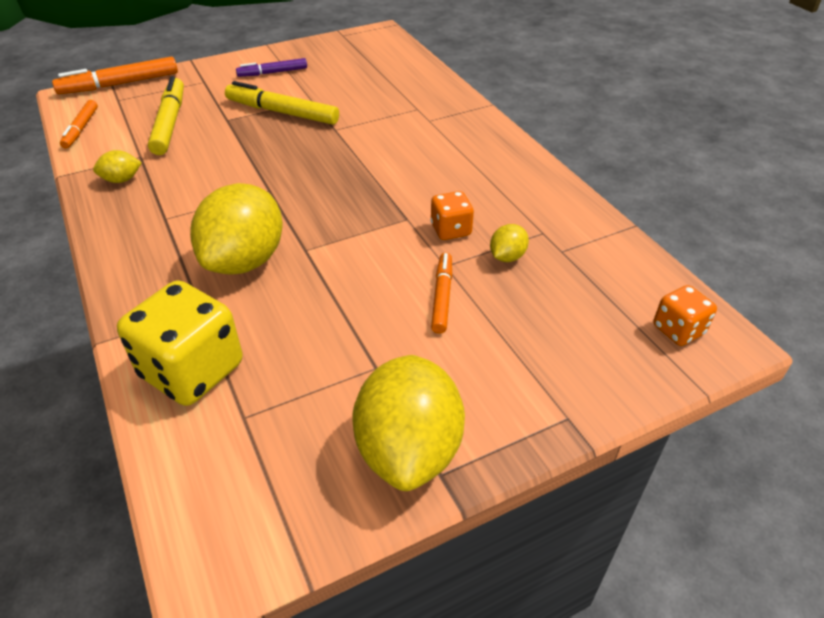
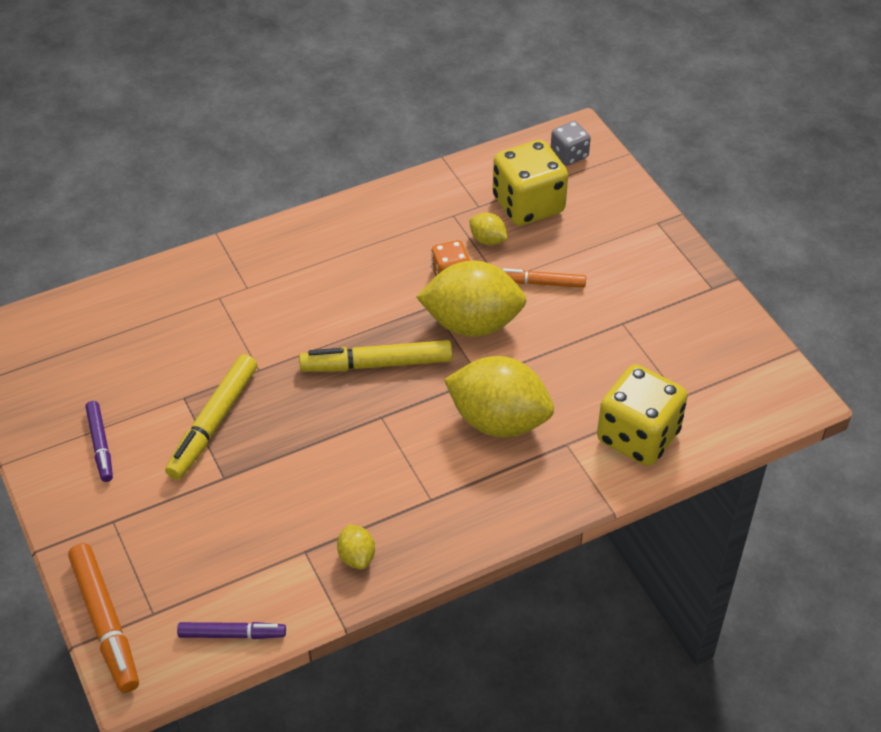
camera: 90 degrees left, 5 degrees up
orange marker [60,100,98,149] -> purple marker [177,622,286,639]
yellow marker [148,76,184,155] -> yellow marker moved to [299,340,452,372]
yellow lemon [352,355,465,491] -> yellow lemon moved to [416,260,527,337]
orange dice [653,285,717,346] -> grey dice [551,121,591,166]
none -> yellow dice [493,140,568,226]

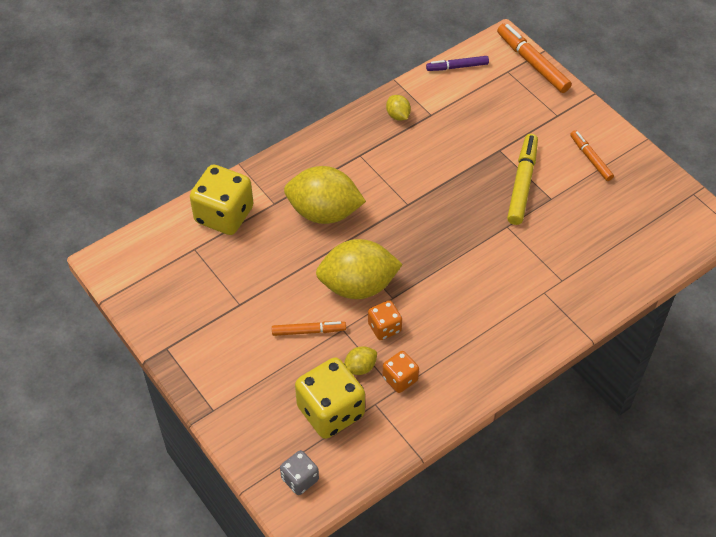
camera: 170 degrees right, 5 degrees up
purple marker [86,401,113,482] -> orange marker [570,130,614,181]
yellow marker [299,340,452,372] -> none
yellow lemon [470,213,508,245] -> yellow lemon turned 60 degrees counterclockwise [344,346,377,375]
none -> orange dice [383,351,419,393]

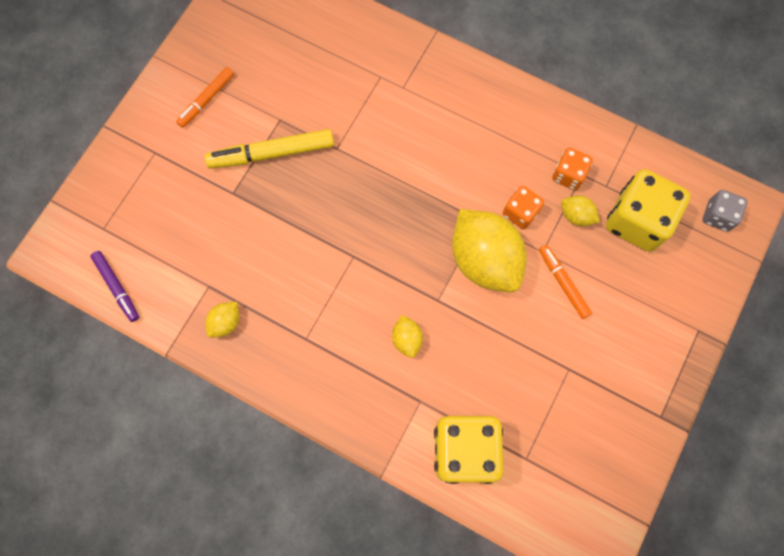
camera: 115 degrees left, 20 degrees up
yellow lemon [284,166,366,224] -> yellow lemon [392,315,423,358], size x0.44
orange marker [497,24,572,93] -> none

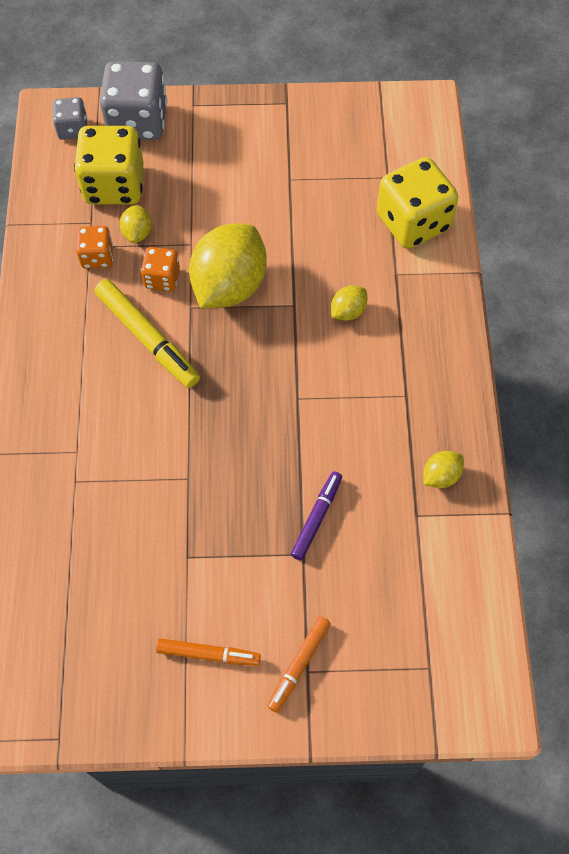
camera: 120 degrees left, 10 degrees down
purple marker [90,251,139,322] -> purple marker moved to [291,471,342,560]
yellow marker [205,129,334,169] -> yellow marker moved to [94,279,200,388]
yellow lemon [205,302,239,338] -> yellow lemon turned 45 degrees counterclockwise [423,451,464,488]
orange marker [539,245,592,319] -> orange marker moved to [267,616,331,712]
none -> grey dice [100,61,167,140]

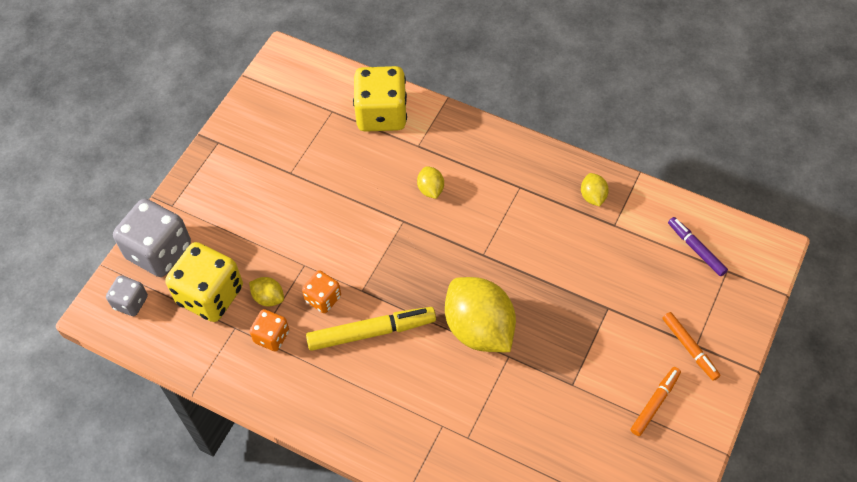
camera: 60 degrees left, 5 degrees down
yellow lemon [189,223,267,308] -> yellow lemon moved to [445,277,516,352]
purple marker [291,471,342,560] -> purple marker moved to [668,217,728,276]

